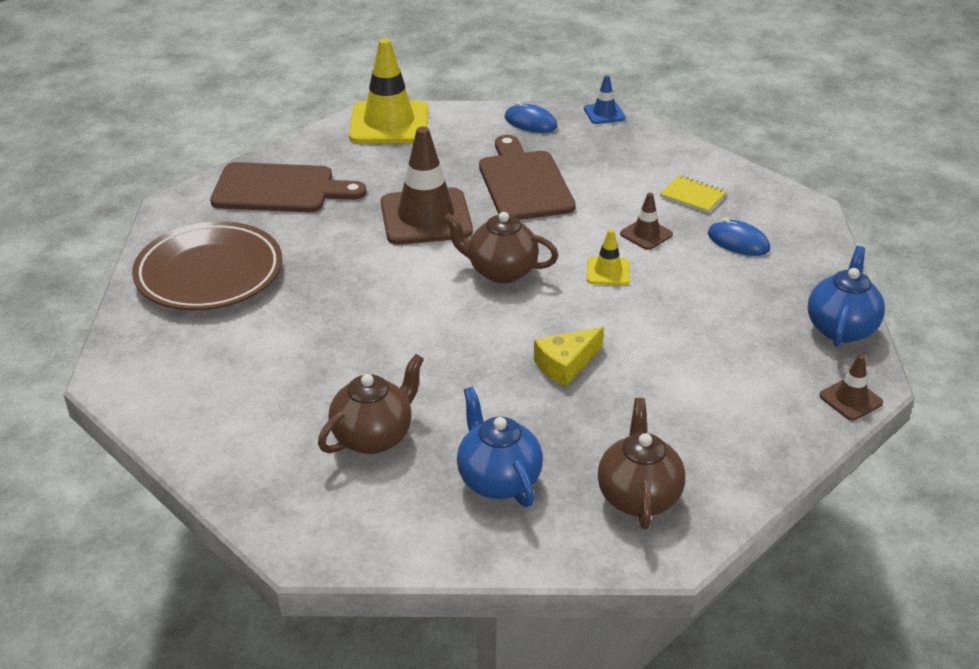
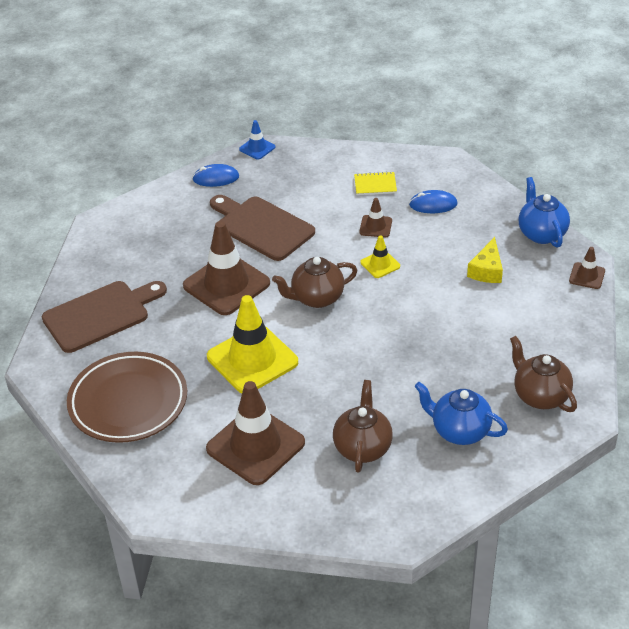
camera: 35 degrees left, 5 degrees up
yellow traffic cone [349,38,428,143] -> yellow traffic cone moved to [207,295,298,393]
yellow cheese [534,327,604,387] -> yellow cheese moved to [467,237,503,283]
none -> brown traffic cone [206,381,305,485]

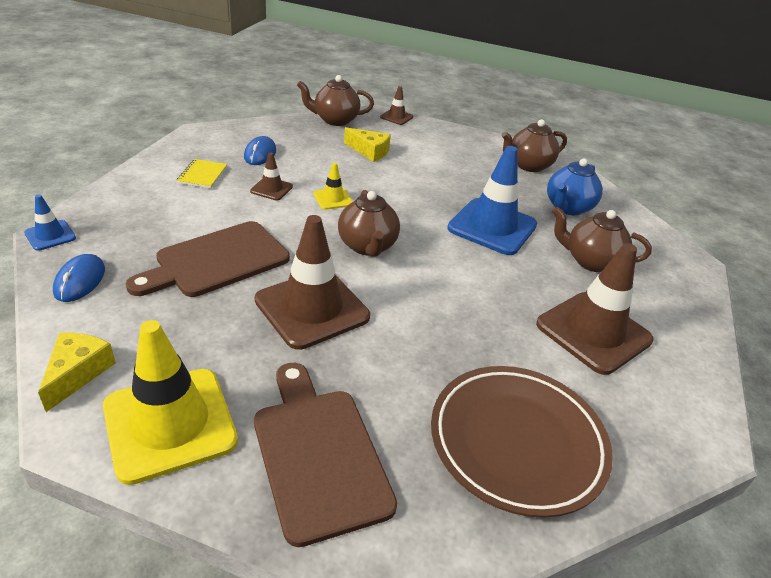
camera: 85 degrees left, 5 degrees down
yellow traffic cone [207,295,298,393] -> yellow traffic cone moved to [103,320,238,485]
blue teapot [518,177,570,248] -> brown teapot [297,75,374,126]
none -> yellow cheese [38,332,116,412]
none -> blue traffic cone [447,146,537,255]

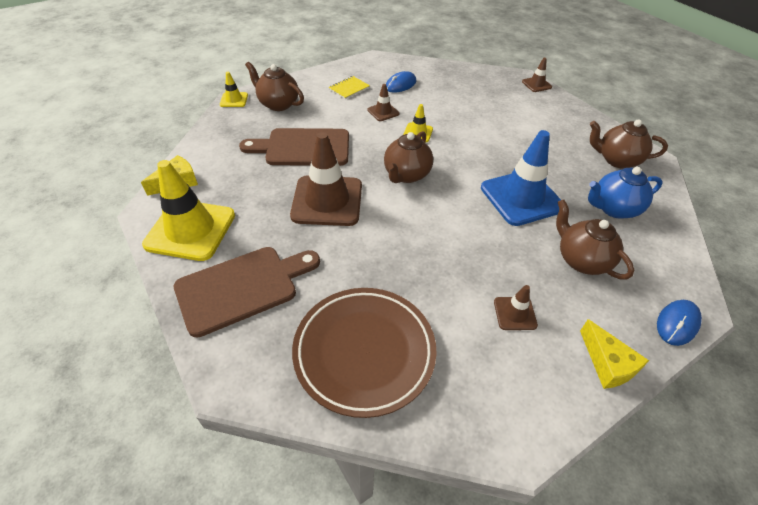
camera: 40 degrees right, 10 degrees up
blue traffic cone [24,194,76,251] -> yellow traffic cone [220,72,248,107]
blue mouse [53,254,105,302] -> blue mouse moved to [657,300,702,346]
brown cutting board [254,363,397,547] -> brown cutting board turned 45 degrees clockwise [174,247,320,338]
brown teapot [297,75,374,126] -> brown teapot moved to [245,62,304,111]
yellow cheese [344,127,391,162] -> yellow cheese moved to [580,319,649,389]
brown traffic cone [536,243,654,375] -> brown traffic cone [494,285,538,330], size x0.47

